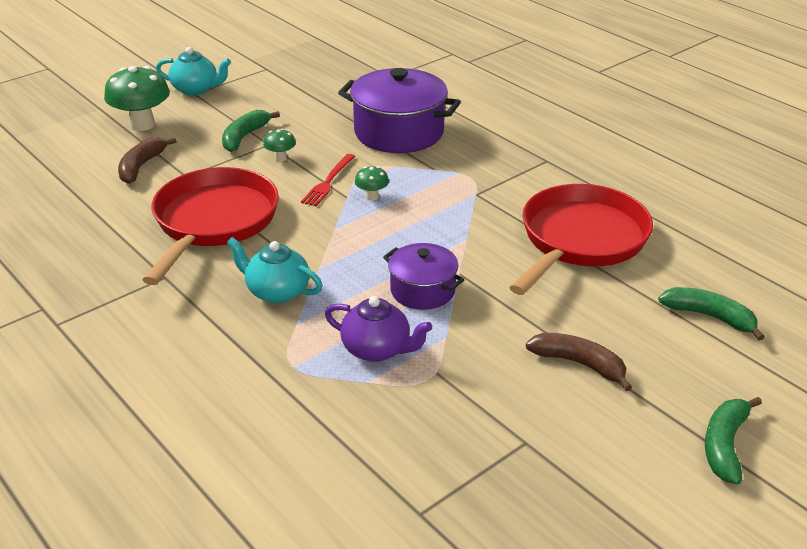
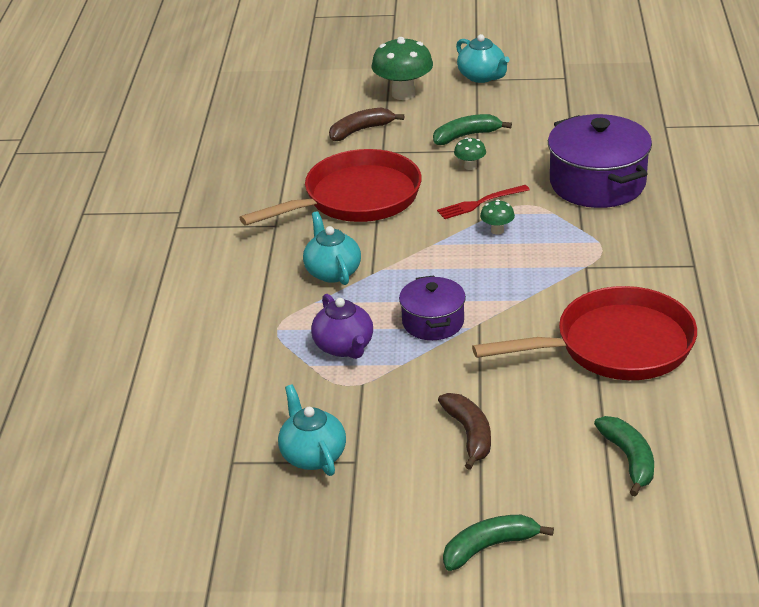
camera: 45 degrees right, 0 degrees up
none -> turquoise teapot [278,385,346,476]

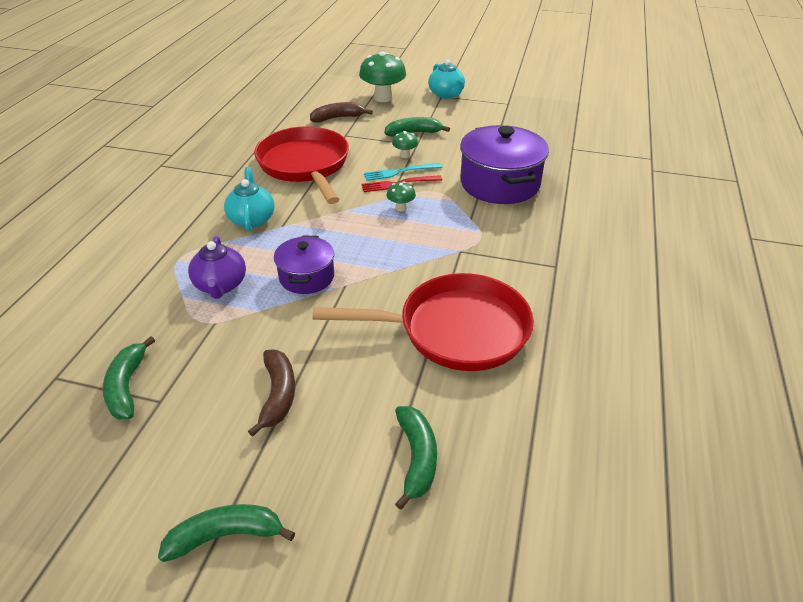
camera: 10 degrees right, 5 degrees up
red pan [239,149,422,226] -> red pan turned 90 degrees counterclockwise [254,126,349,204]
turquoise teapot [278,385,346,476] -> green banana [103,336,155,420]
none -> turquoise fork [364,163,442,181]

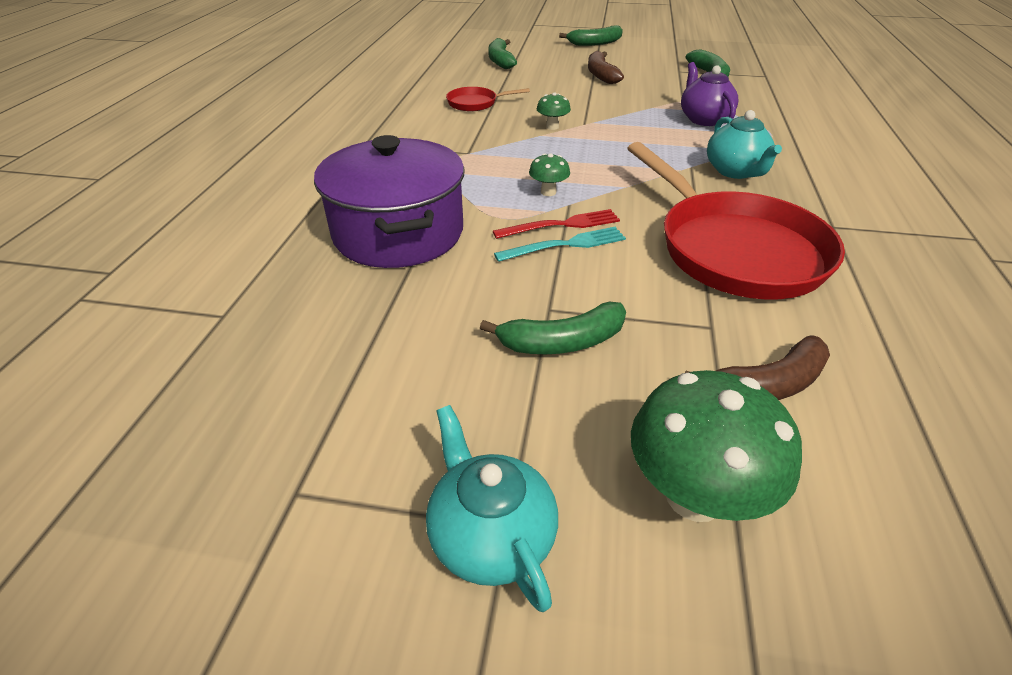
camera: 175 degrees right, 0 degrees up
purple pot [274,235,334,294] -> none
red pan [313,273,534,371] -> red pan [446,87,530,112], size x0.45
green mushroom [392,131,418,158] -> green mushroom moved to [537,93,571,130]

